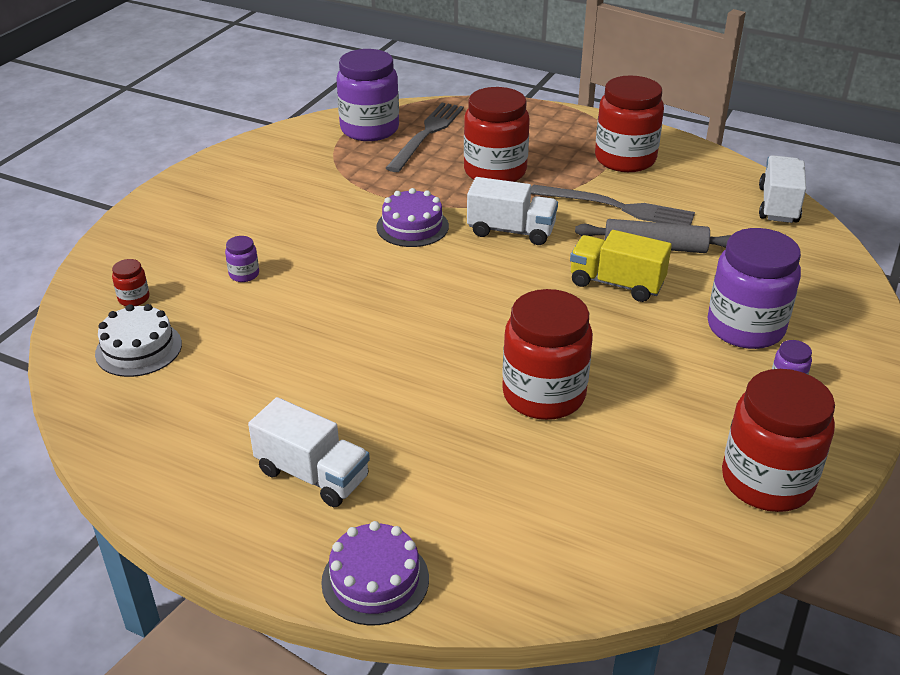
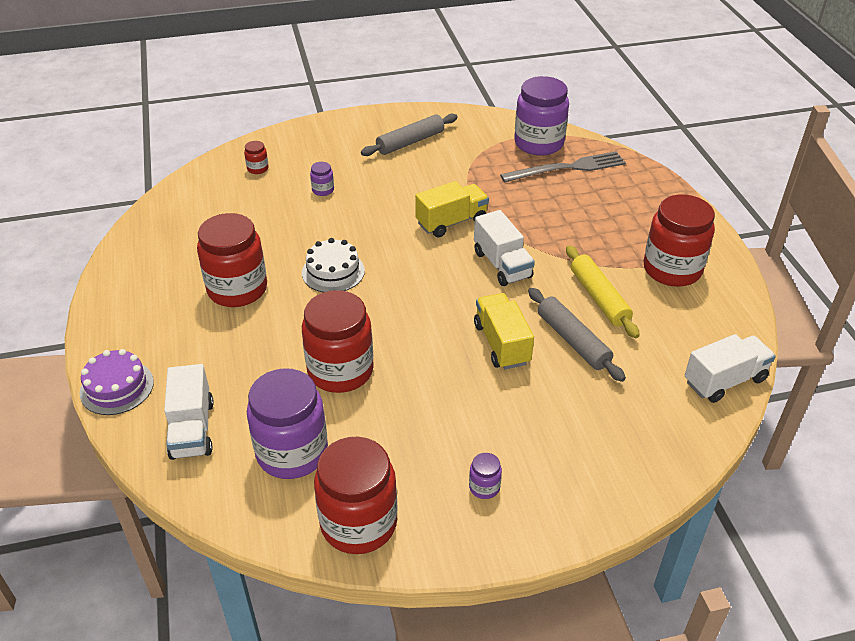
camera: 50 degrees right, 5 degrees up
white cake [95,304,182,377] -> white cake moved to [302,238,365,292]
white truck [248,397,370,507] -> white truck moved to [164,364,214,460]
purple cake [376,188,449,247] -> yellow truck [415,181,489,237]
red jar [464,87,530,182] -> red jar moved to [197,213,267,307]
grey fork [531,184,695,225] -> yellow rolling pin [566,245,640,338]
purple jar [707,228,801,349] -> purple jar moved to [247,368,328,479]
none -> grey rolling pin [361,114,458,156]

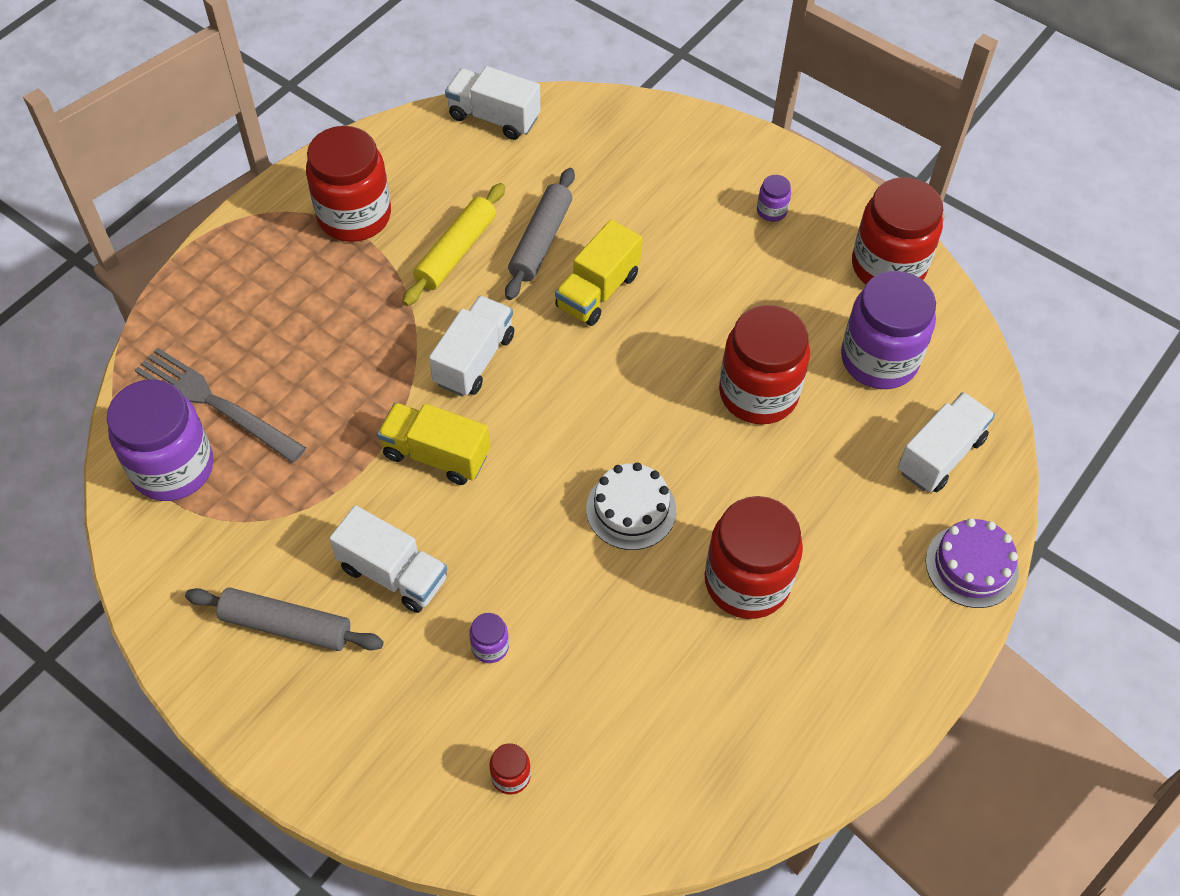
camera: 130 degrees left, 15 degrees up
none -> white truck [329,505,447,613]

